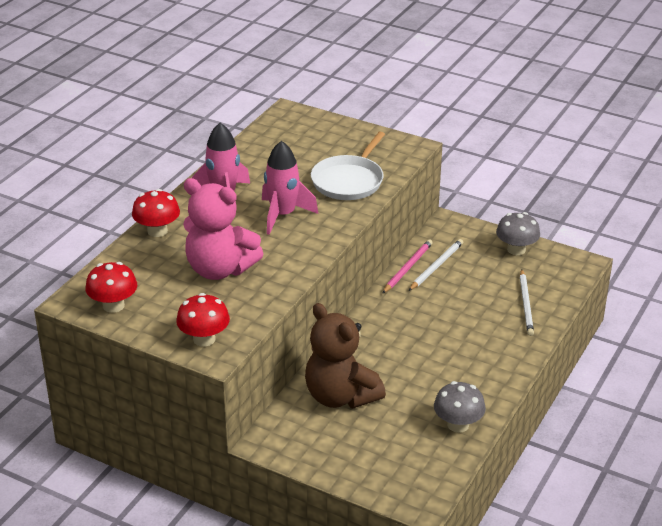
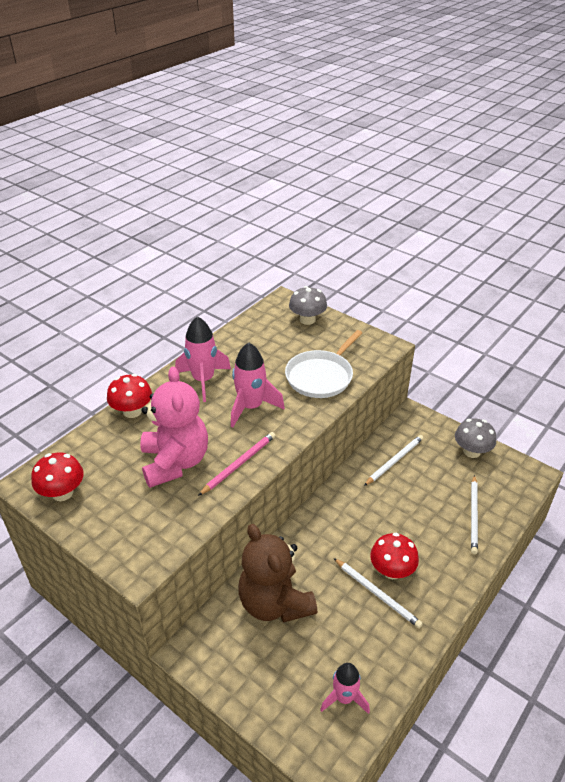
camera: 10 degrees right, 5 degrees up
red mushroom [176,293,230,347] -> red mushroom moved to [370,533,419,579]
pink teddy bear [183,178,263,280] -> pink teddy bear turned 135 degrees counterclockwise [140,367,208,488]
pink pencil [382,239,433,294] -> pink pencil moved to [198,432,275,496]
grey mushroom [434,381,486,433] -> grey mushroom moved to [289,286,327,325]
none -> pink rocket [320,663,370,714]
none -> white pencil [334,558,423,628]

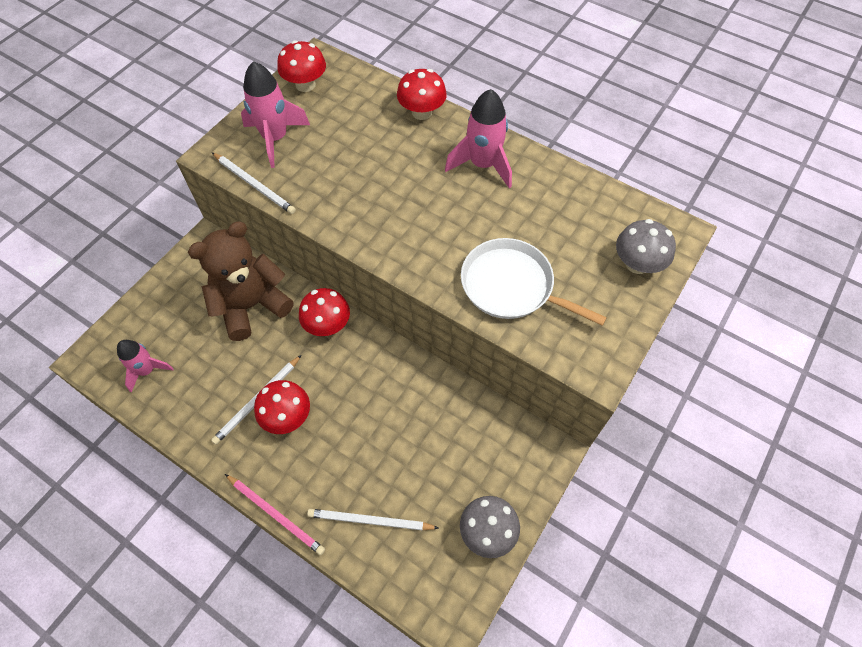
camera: 85 degrees right, 20 degrees up
pink teddy bear [140,367,208,488] -> none
pink pencil [198,432,275,496] -> pink pencil moved to [225,474,325,555]
pink rocket [231,342,285,428] -> pink rocket moved to [241,61,310,168]
white pencil [364,435,423,486] -> white pencil moved to [212,152,296,214]
none -> red mushroom [299,288,350,336]

